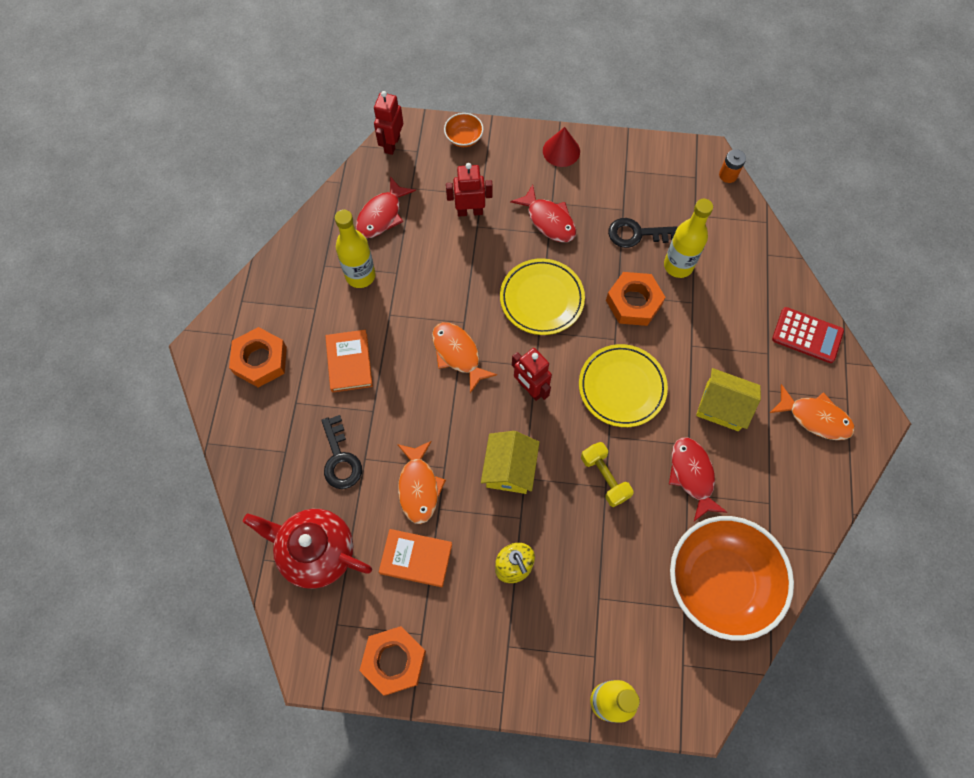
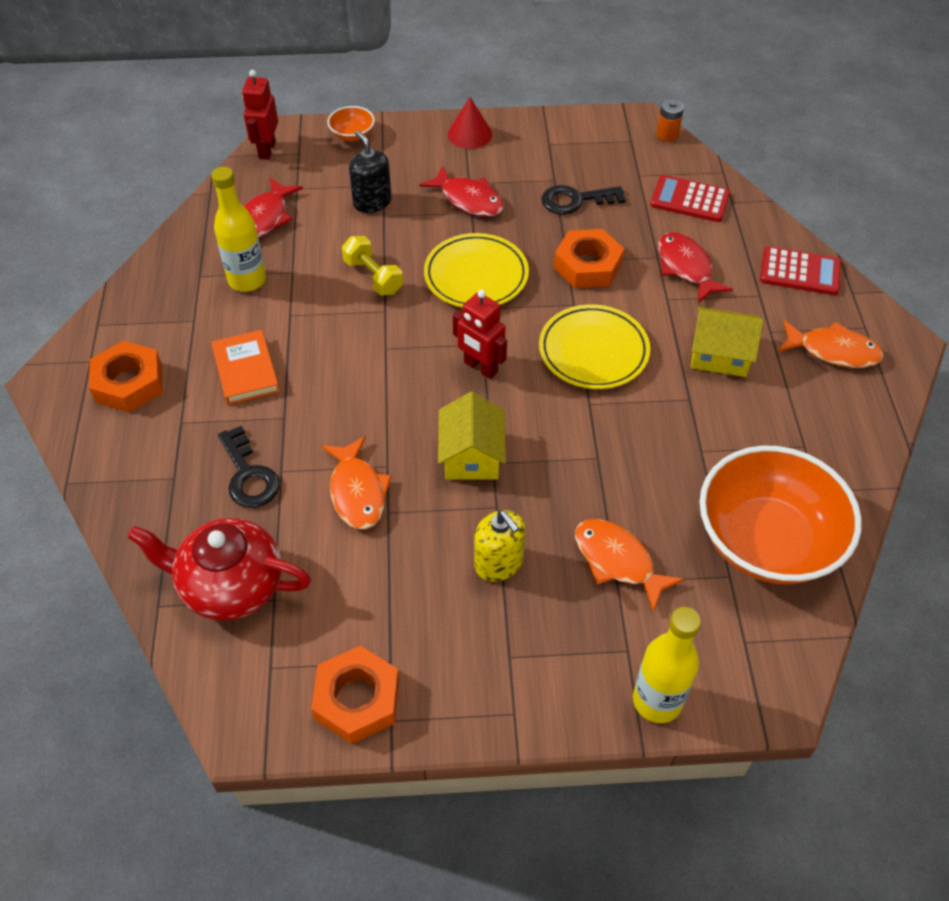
camera: 10 degrees left, 15 degrees down
orange book [379,529,452,587] -> none
orange fish [432,322,497,393] -> orange fish moved to [575,519,684,612]
red robot [446,163,493,216] -> black soap dispenser [349,130,392,213]
yellow dumbbell [581,442,634,507] -> yellow dumbbell moved to [342,236,403,295]
yellow bottle [664,199,713,278] -> none
red fish [669,437,727,521] -> red fish moved to [658,232,733,303]
none -> red calculator [650,175,730,222]

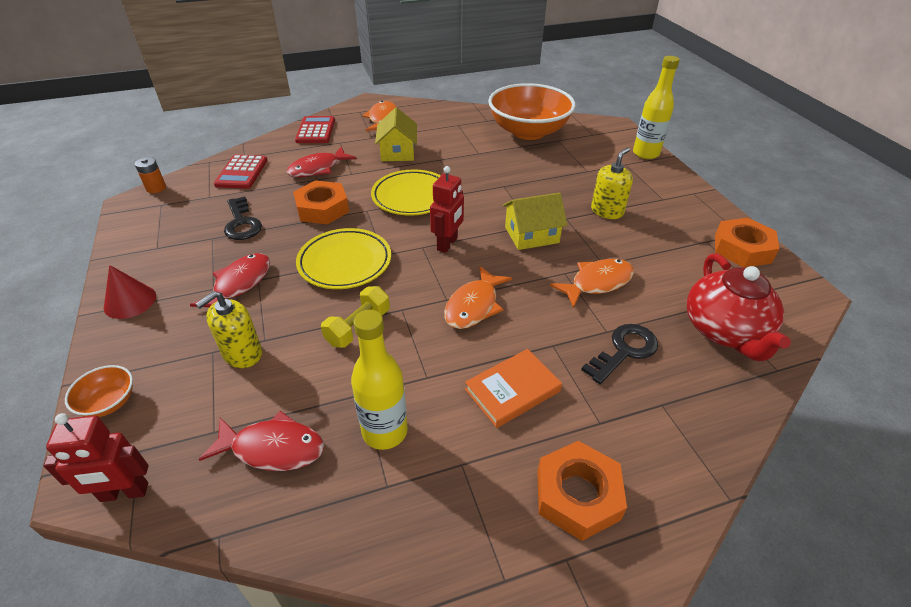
camera: 105 degrees left, 10 degrees down
black soap dispenser [349,130,392,213] -> yellow soap dispenser [196,291,262,368]
orange fish [575,519,684,612] -> orange fish moved to [444,266,512,329]

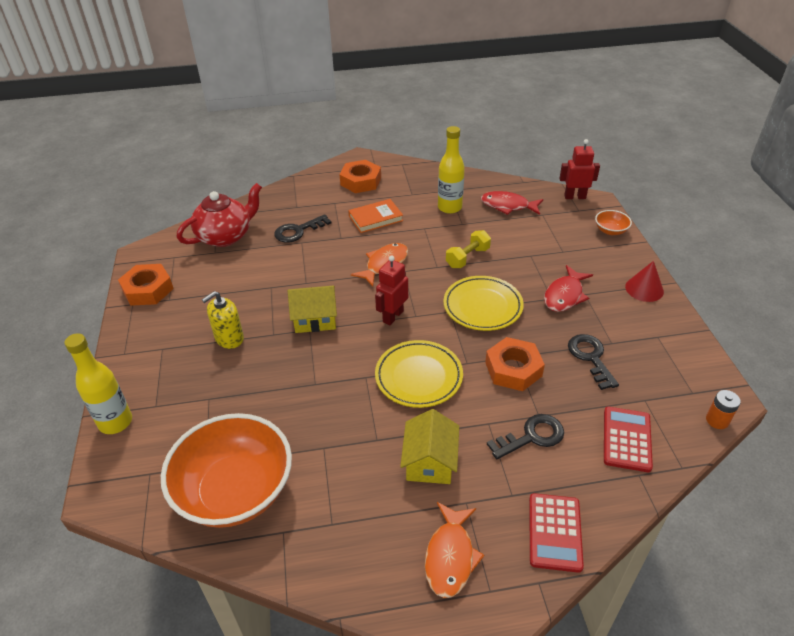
camera: 170 degrees left, 0 degrees up
yellow soap dispenser [196,291,262,368] -> none
red fish [286,147,357,177] -> black key [487,414,564,459]
orange fish [550,259,634,308] -> none
red teapot [687,253,791,361] -> red teapot turned 45 degrees clockwise [176,183,262,247]

